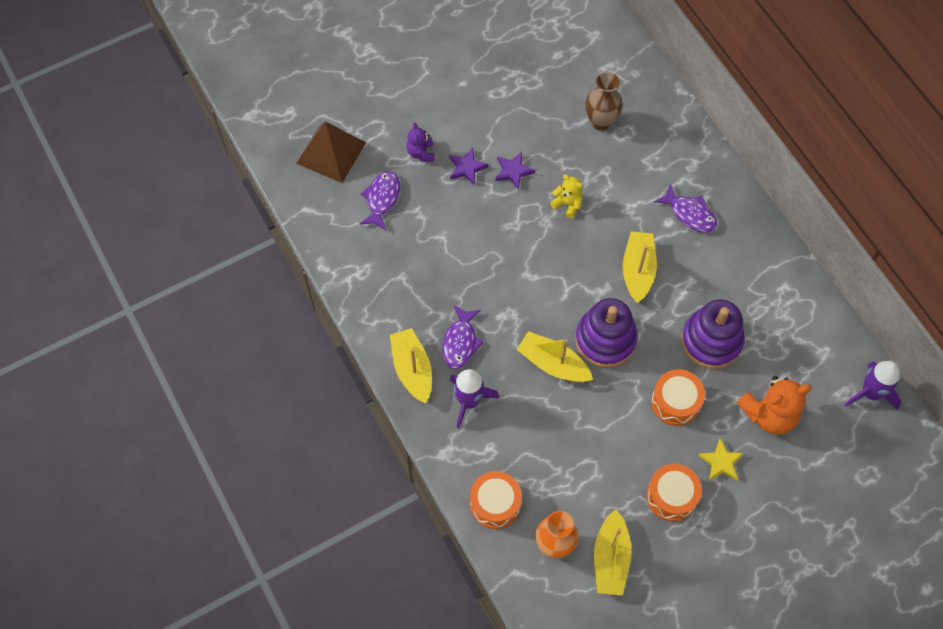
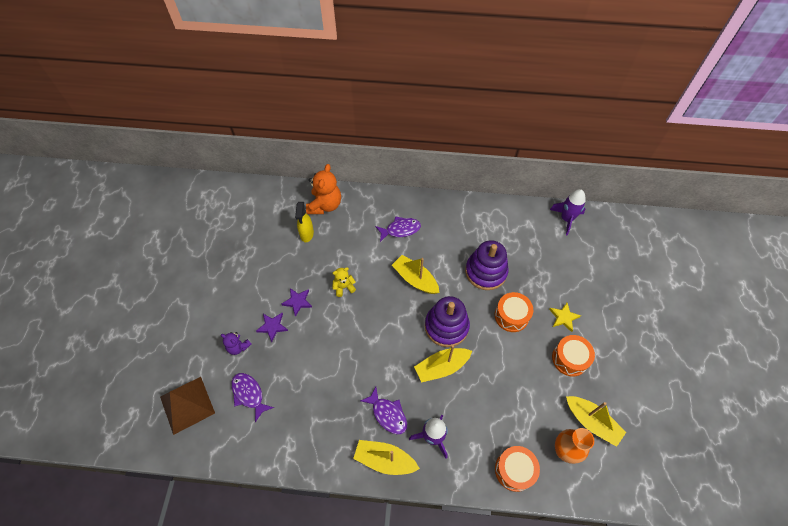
camera: 55 degrees left, 5 degrees down
brown vase [585,72,623,131] -> yellow spray bottle [295,202,314,242]
orange teddy bear [737,376,812,435] -> orange teddy bear moved to [306,164,341,214]

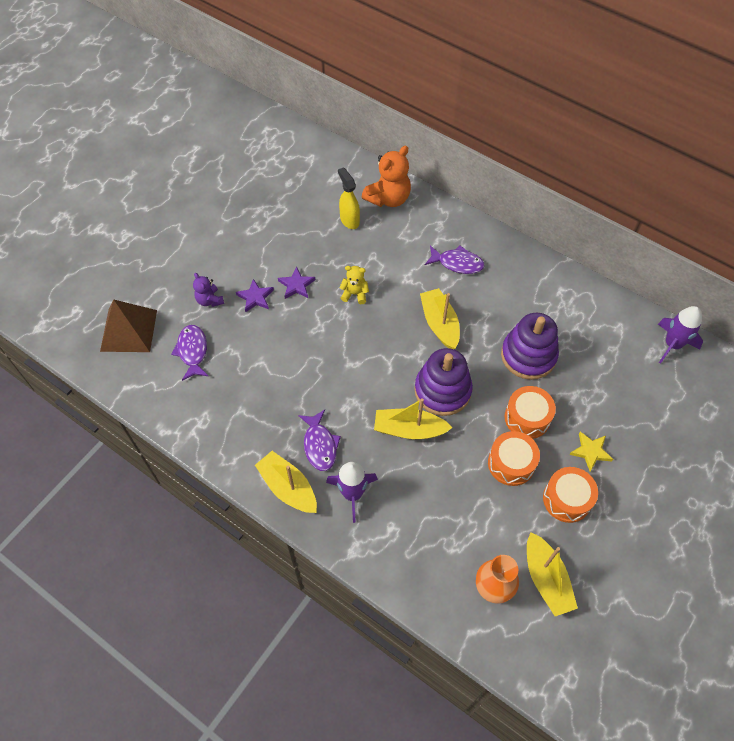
camera: 30 degrees right, 0 degrees up
yellow spray bottle [295,202,314,242] -> yellow spray bottle turned 120 degrees clockwise [338,167,360,229]
orange drum [495,446,540,492] -> orange drum moved to [488,431,540,486]

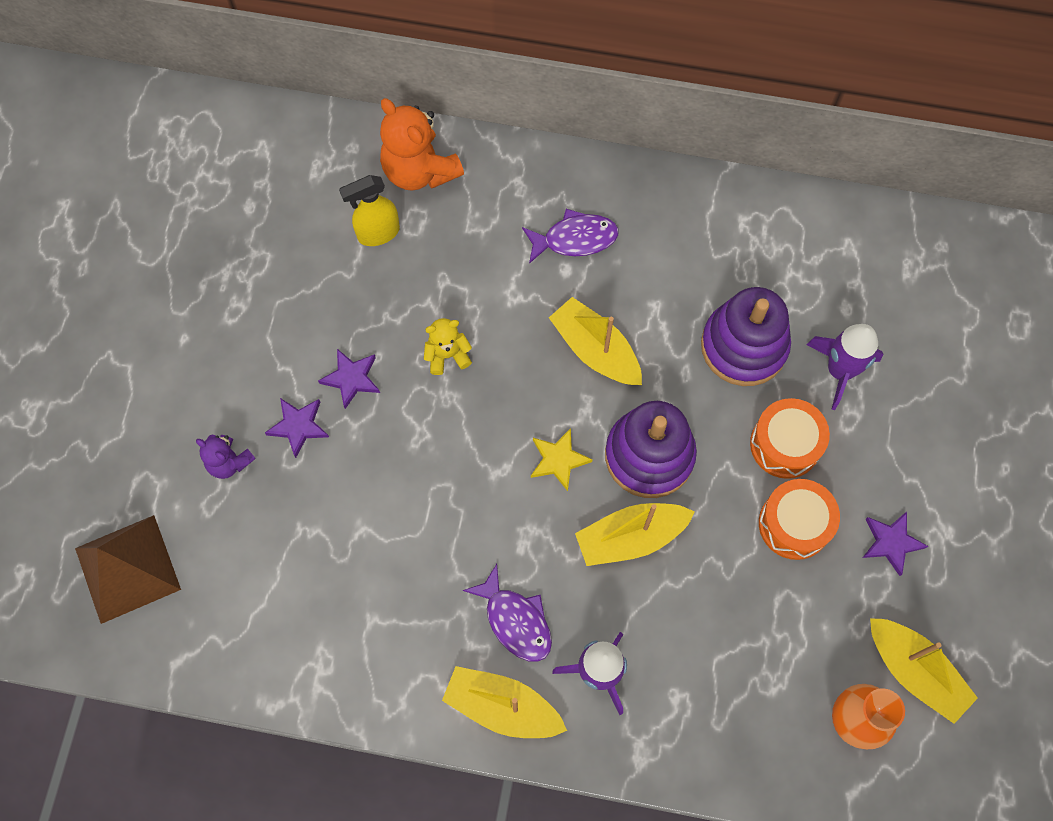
camera: 25 degrees left, 10 degrees up
purple fish [171,325,208,381] -> none
yellow spray bottle [338,167,360,229] -> yellow spray bottle turned 60 degrees counterclockwise [339,175,400,246]
orange teddy bear [362,146,411,207] -> orange teddy bear turned 120 degrees clockwise [380,98,464,191]
orange drum [543,467,598,523] -> purple star [862,511,928,576]
yellow star [569,432,613,471] -> yellow star moved to [531,428,593,491]
purple rocket [658,306,703,364] -> purple rocket moved to [807,324,883,410]

